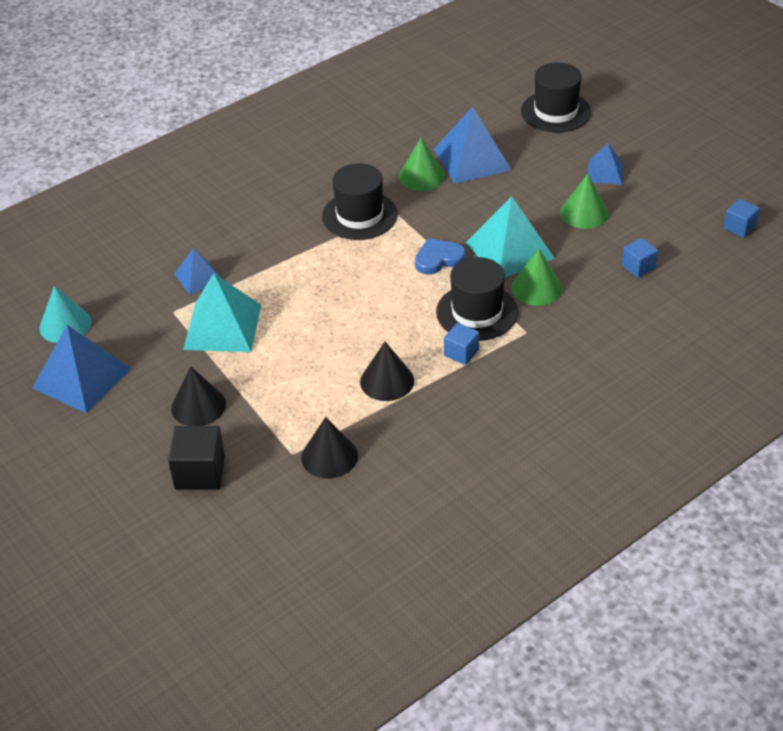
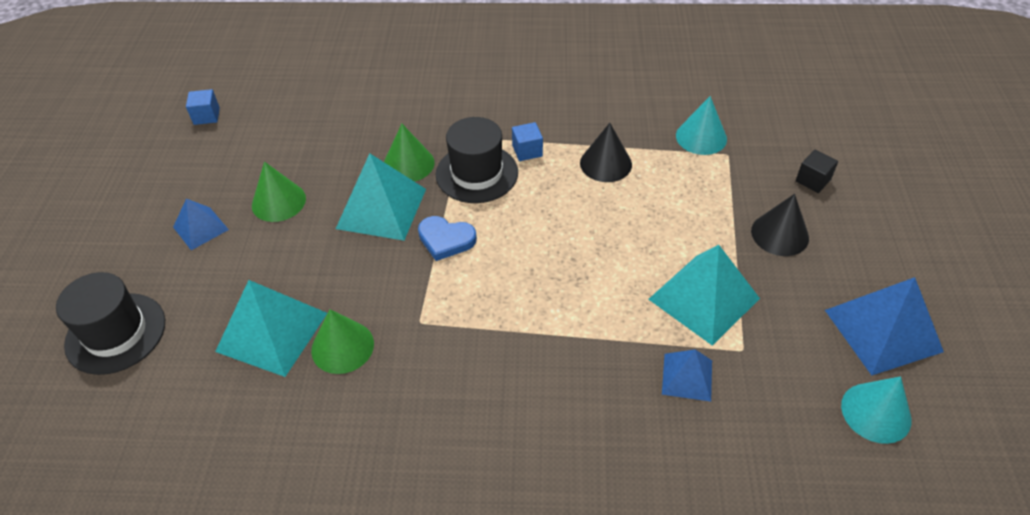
camera: 140 degrees left, 5 degrees up
black cube [168,426,225,490] -> black cube [796,150,838,193], size x0.61
black cone [301,417,358,479] -> turquoise cone [676,96,727,155]
black hat [322,163,398,240] -> none
blue pyramid [434,107,511,184] -> turquoise pyramid [215,280,327,377]
blue cube [622,238,658,278] -> none

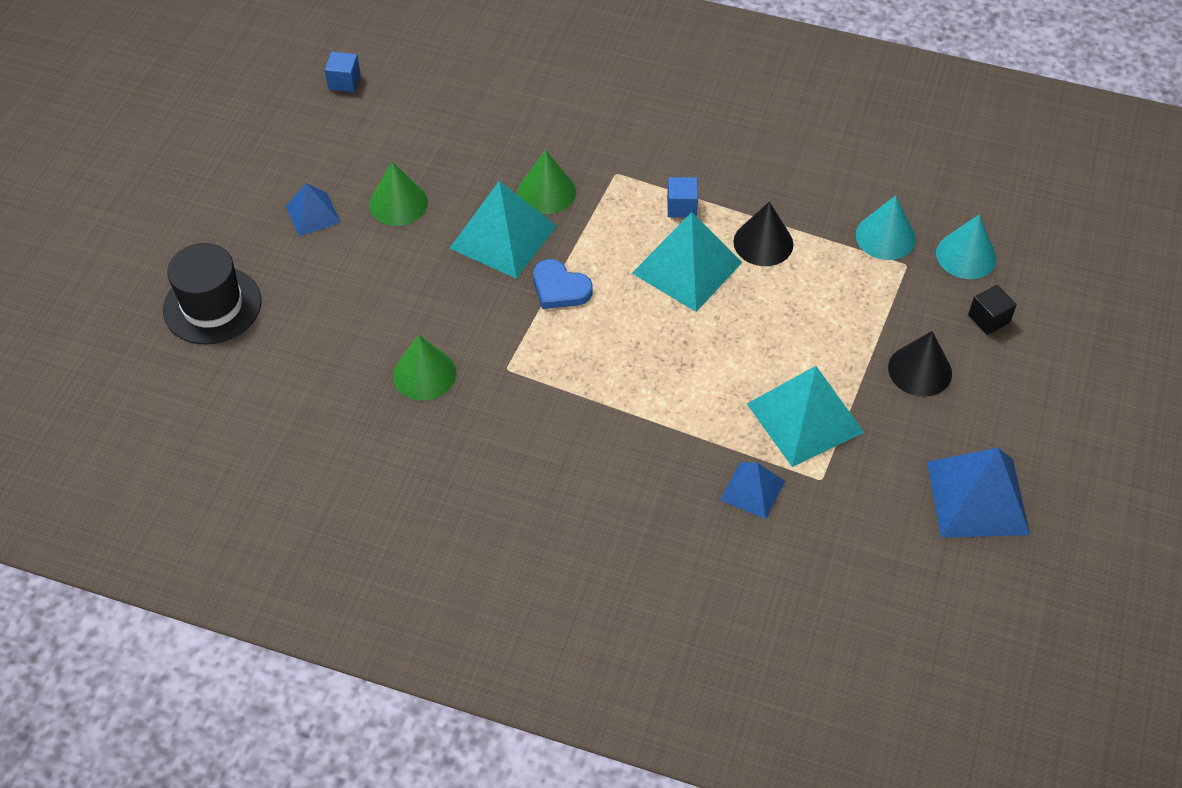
camera: 15 degrees right, 5 degrees up
turquoise pyramid [215,280,327,377] -> turquoise pyramid moved to [632,212,742,312]
black hat [435,117,518,203] -> none
turquoise cone [841,376,912,444] -> turquoise cone moved to [936,215,997,279]

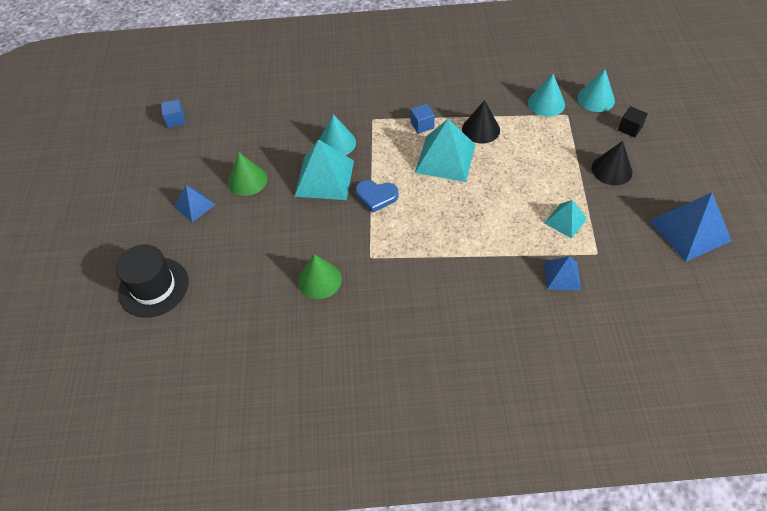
camera: 20 degrees left, 0 degrees up
green cone [518,150,576,214] -> turquoise cone [319,114,356,155]
turquoise pyramid [747,366,864,467] -> turquoise pyramid [544,200,587,239], size x0.56

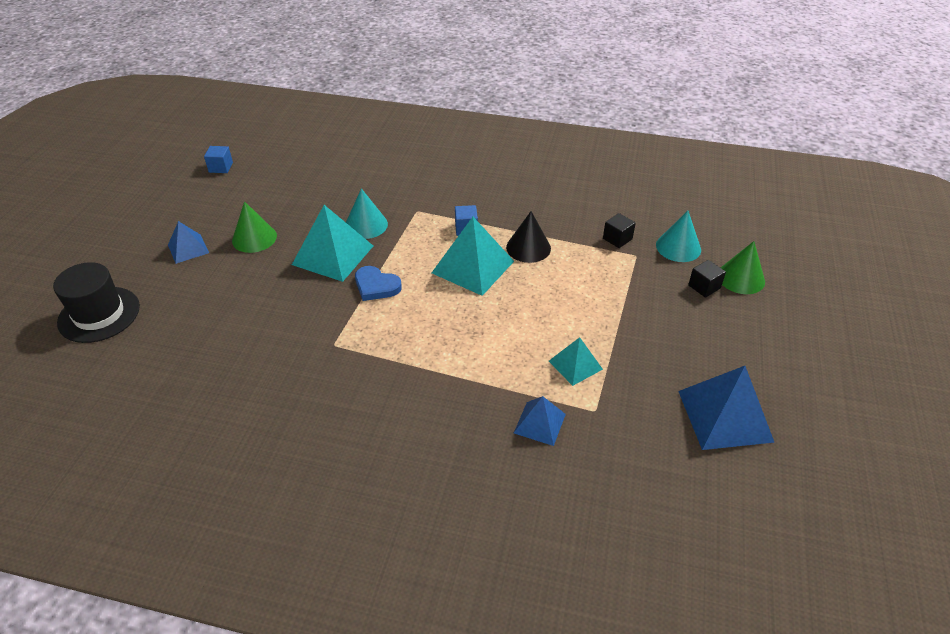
camera: 15 degrees right, 10 degrees down
green cone [298,254,342,299] -> green cone moved to [721,241,765,294]
turquoise cone [528,74,565,117] -> black cube [603,213,636,248]
black cone [592,141,633,185] -> none

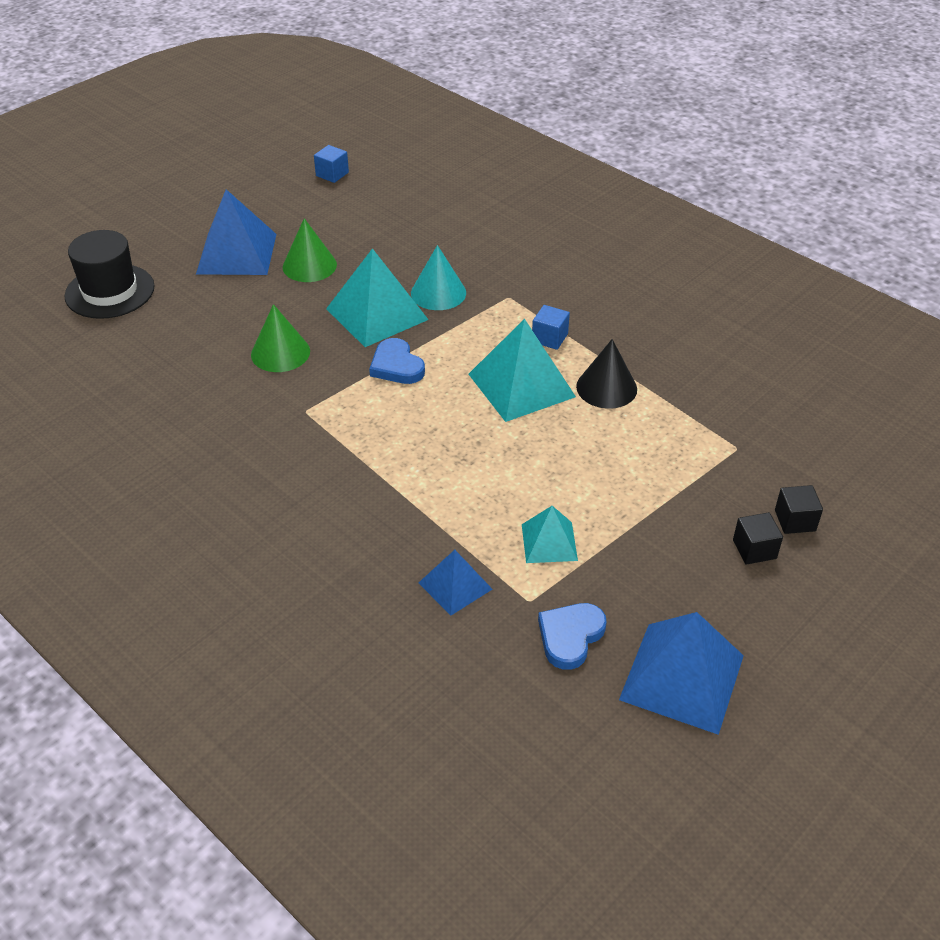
camera: 30 degrees right, 0 degrees up
blue pyramid [168,221,209,264] -> blue pyramid [196,189,276,275], size x1.77
black cube [603,213,636,248] -> black cube moved to [733,512,783,565]
turquoise cone [656,211,701,262] -> none
green cone [721,241,765,294] -> green cone moved to [251,304,310,372]
none -> blue heart [538,603,607,670]

